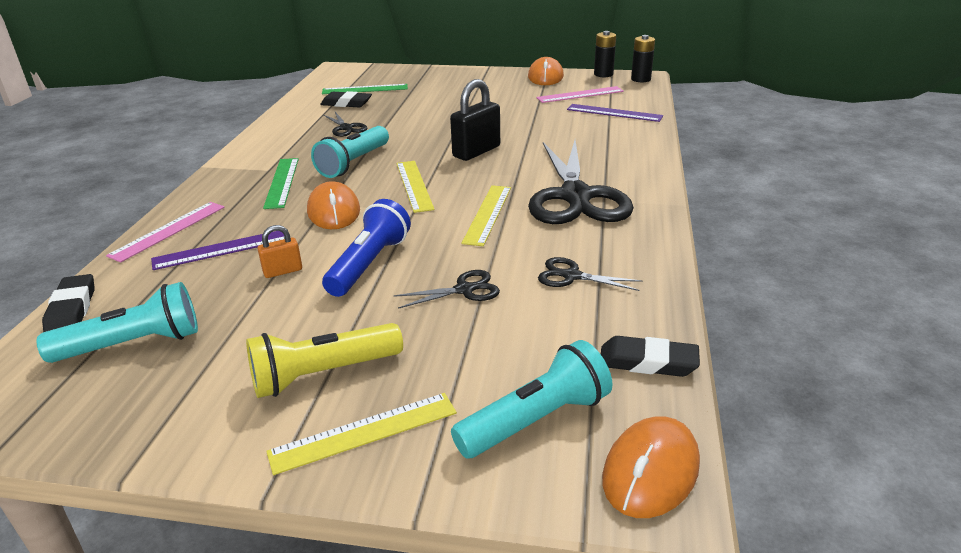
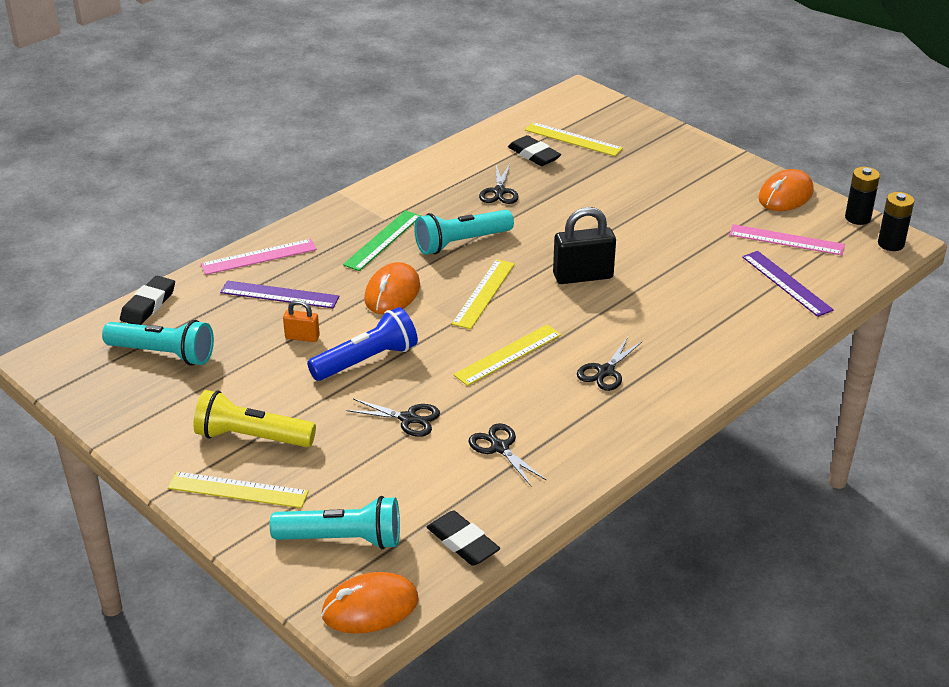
camera: 35 degrees right, 5 degrees up
green ruler [322,84,408,94] -> yellow ruler [525,122,623,156]
black scissors [528,140,634,224] -> black scissors [577,337,643,391], size x0.43

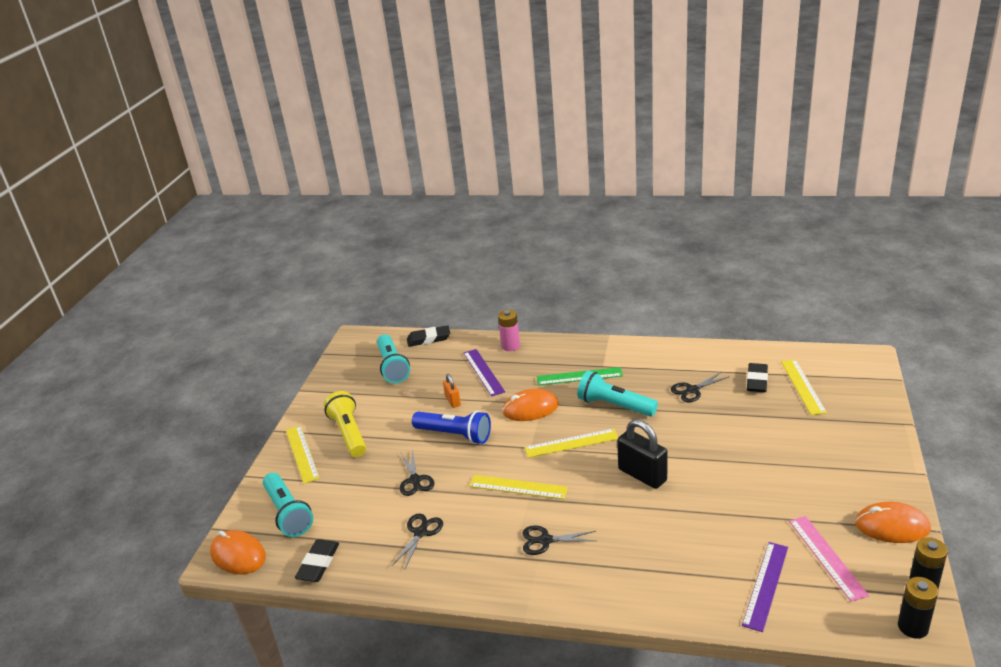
camera: 60 degrees right, 5 degrees down
pink ruler [201,239,317,275] -> pink battery [498,310,520,351]

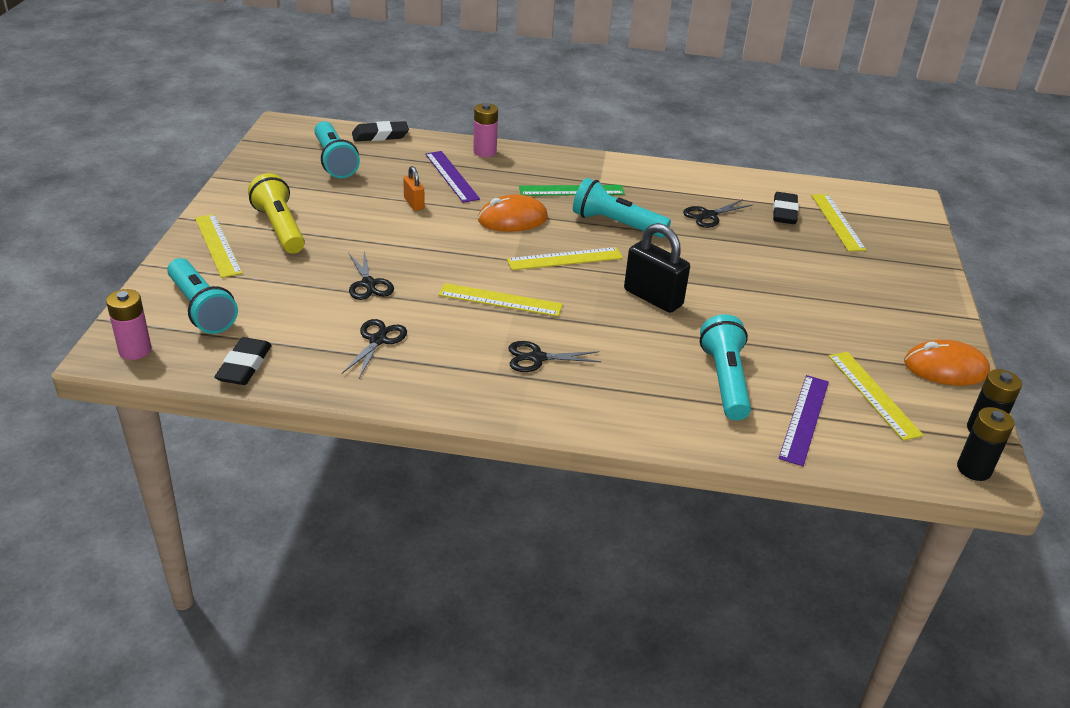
camera: 10 degrees left, 5 degrees up
orange mouse [210,530,266,575] -> pink battery [106,289,152,360]
blue flashlight [412,411,491,444] -> none
pink ruler [789,516,869,602] -> yellow ruler [829,352,924,441]
none -> turquoise flashlight [700,314,751,421]

